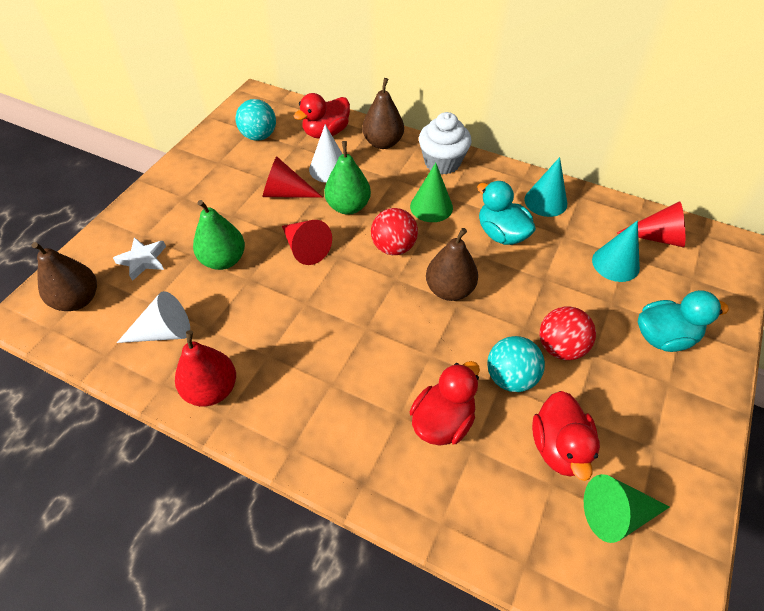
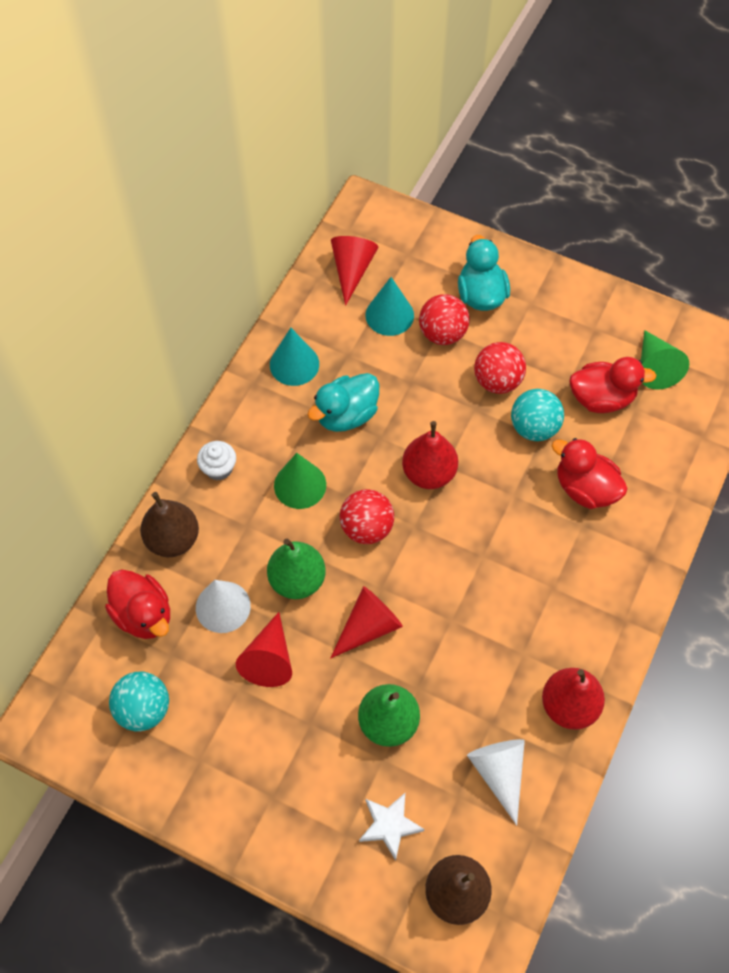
camera: 90 degrees left, 10 degrees up
white cupcake [419,112,472,175] -> white cupcake [197,441,236,481], size x0.59
brown pear [426,228,478,301] -> red pear [402,421,458,489]
none -> red ball [419,294,470,345]

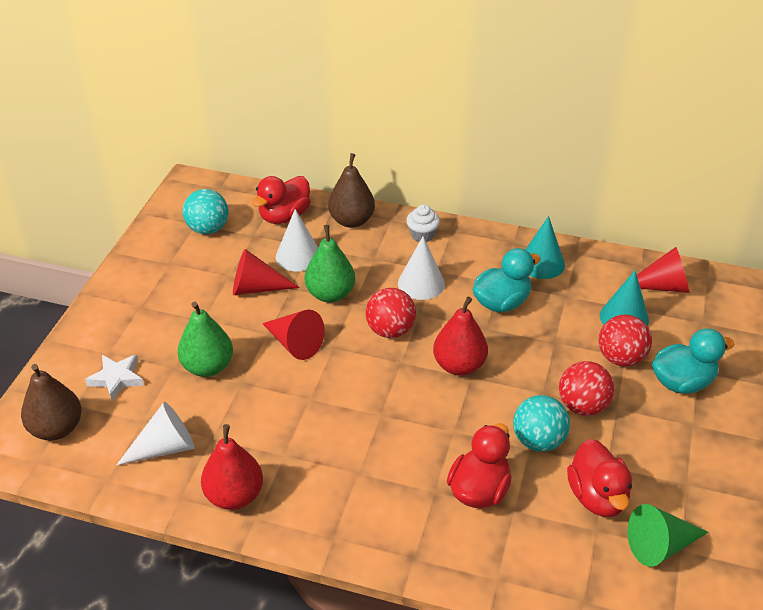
camera: 80 degrees right, 20 degrees down
green cone [274,453,326,509] -> white cone [398,236,445,300]
turquoise duck [307,373,379,432] -> turquoise duck turned 105 degrees clockwise [473,248,541,313]

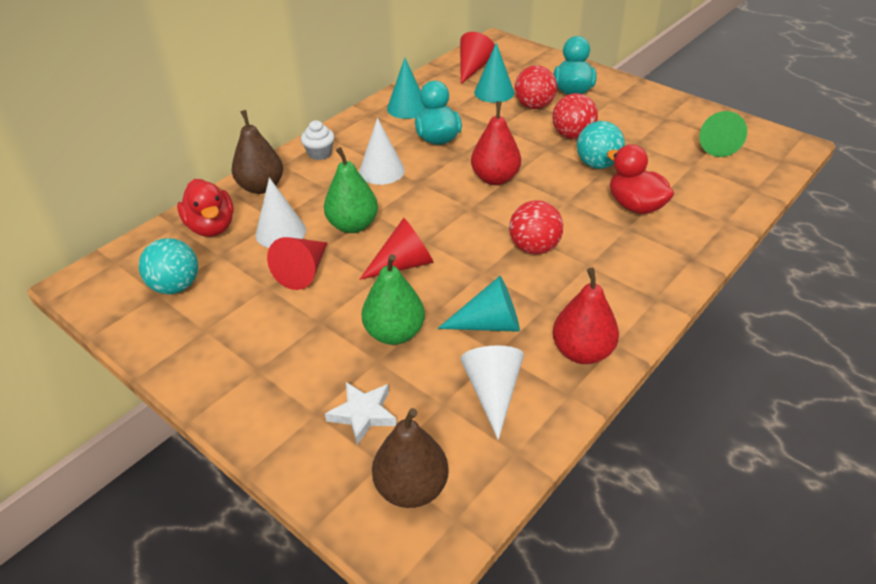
camera: 65 degrees left, 0 degrees up
red ball [366,288,416,338] -> red ball moved to [509,200,563,254]
red duck [567,439,632,517] -> none
none -> turquoise cone [437,276,520,332]

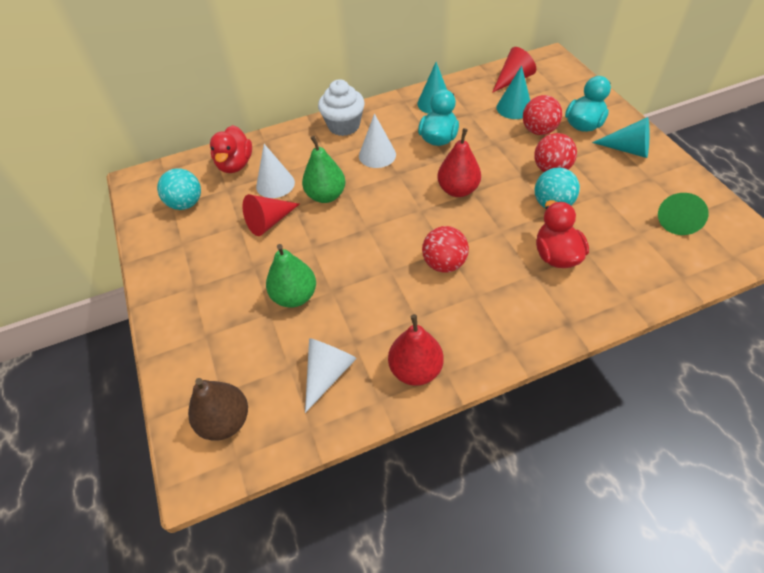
camera: 30 degrees right, 10 degrees up
brown pear [231,110,283,194] -> none
white cupcake [301,121,334,160] -> white cupcake [318,79,365,136], size x1.71
white star [325,382,397,445] -> none
red cone [359,218,434,280] -> none
turquoise cone [437,276,520,332] -> turquoise cone moved to [592,117,649,158]

